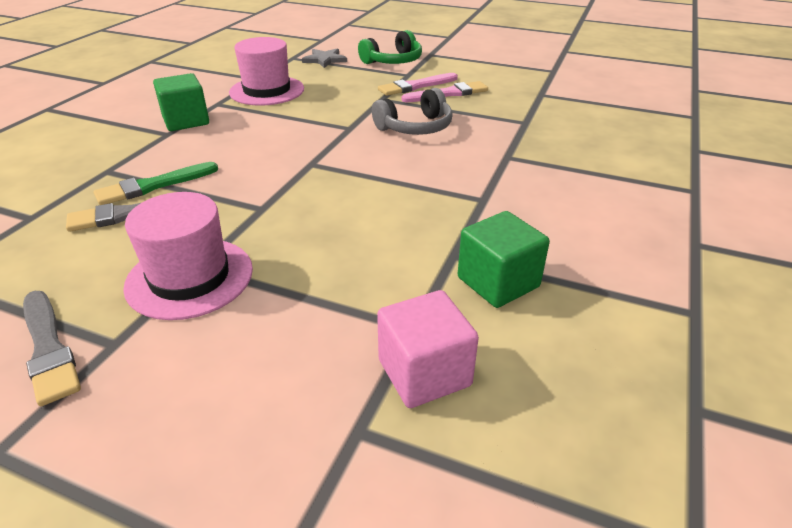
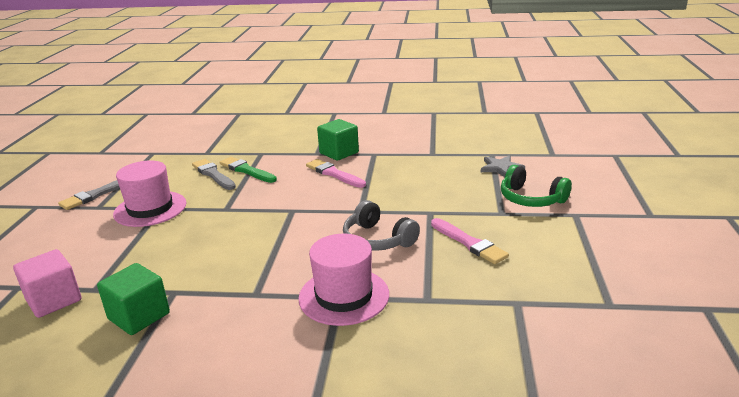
camera: 75 degrees right, 10 degrees down
pink hat [229,37,304,106] -> pink hat moved to [298,234,389,326]
pink brush [378,73,458,96] -> pink brush moved to [306,159,366,188]

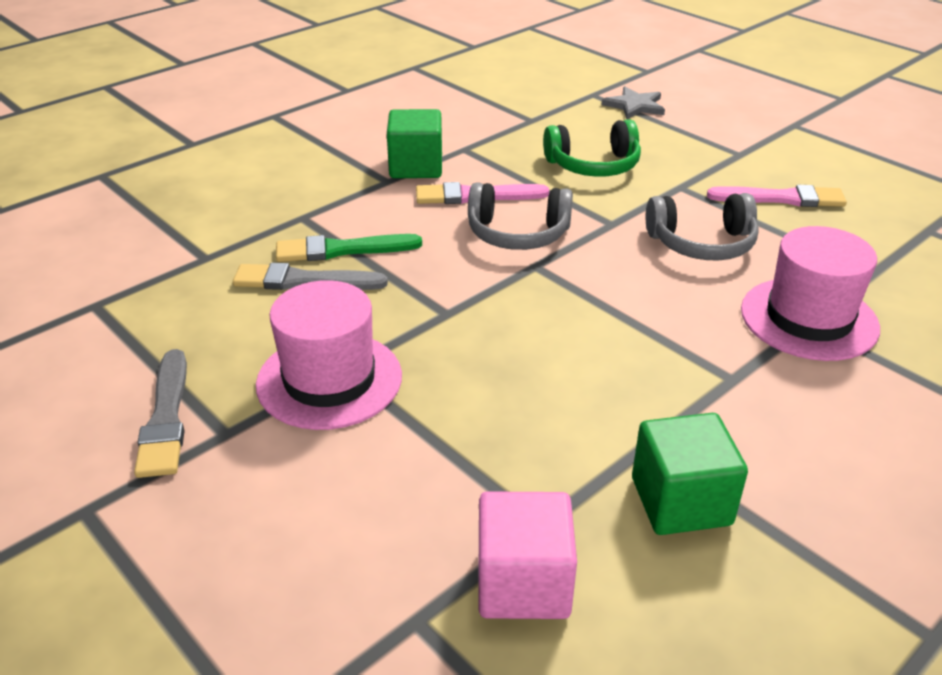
camera: 50 degrees left, 10 degrees up
green headphones [501,165,572,207] -> green headphones moved to [543,119,641,177]
none -> grey headphones [468,182,573,250]

